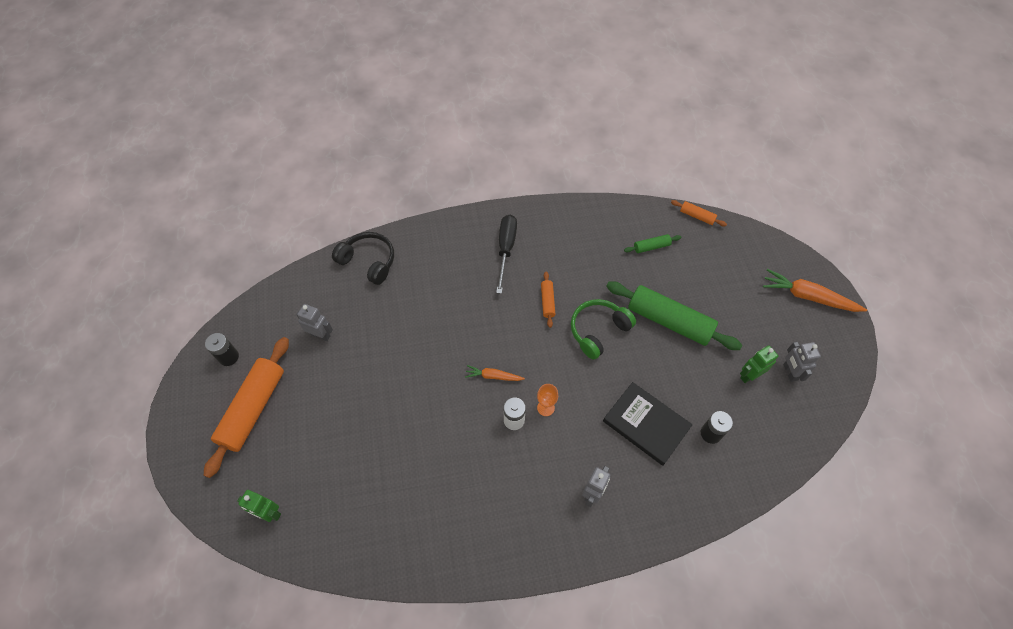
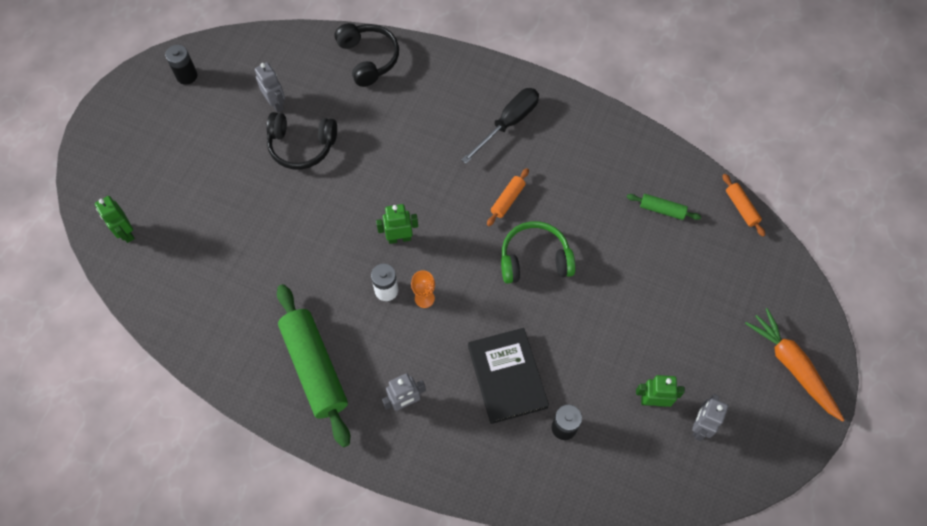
camera: 35 degrees right, 5 degrees up
orange rolling pin [204,337,289,478] -> none
orange carrot [465,365,525,381] -> green robot [376,204,418,244]
green rolling pin [606,281,742,350] -> green rolling pin moved to [277,284,350,447]
none -> black headphones [266,112,337,169]

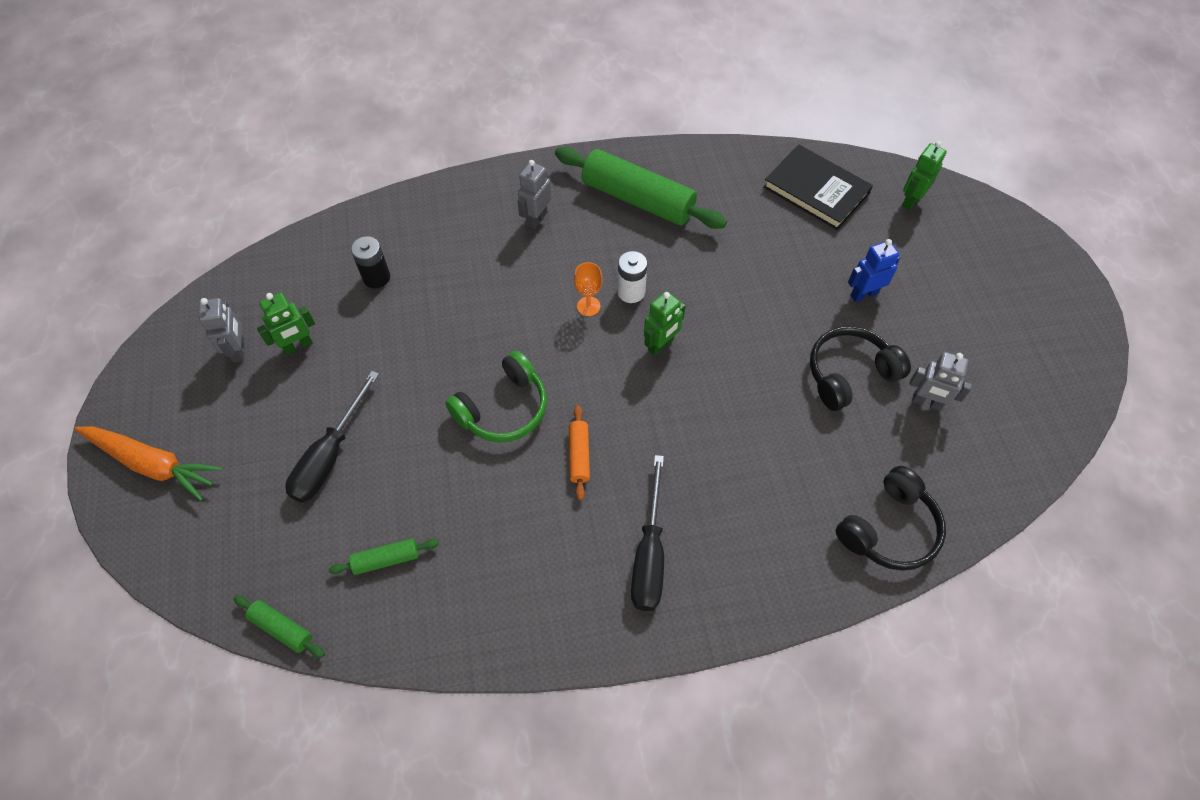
camera: 145 degrees right, 5 degrees down
green robot [95,196,135,243] -> green robot turned 75 degrees counterclockwise [902,141,947,210]
black battery [165,45,198,85] -> none
black headphones [335,23,399,87] -> black headphones turned 75 degrees counterclockwise [836,466,946,571]
black book [468,328,549,424] -> black book moved to [763,145,873,230]
orange rolling pin [722,174,765,237] -> green rolling pin [234,595,325,658]
none -> black screwdriver [285,371,379,502]
none -> blue robot [848,239,900,302]

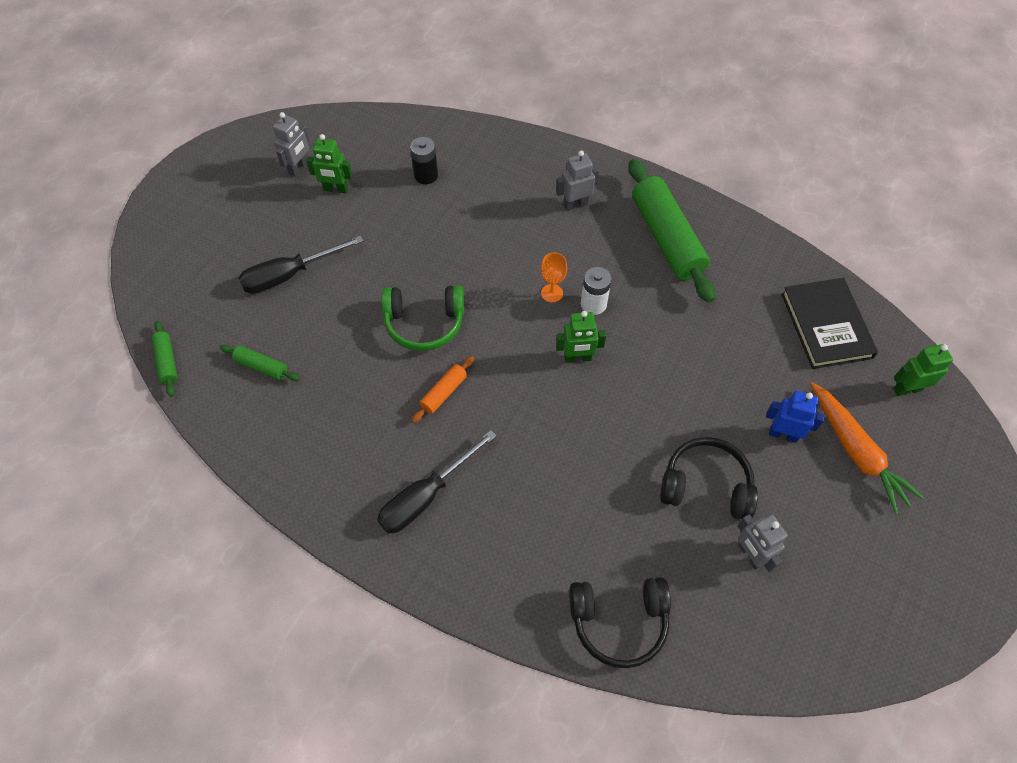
camera: 40 degrees right, 0 degrees up
orange carrot [74,426,223,501] -> orange carrot moved to [810,382,924,514]

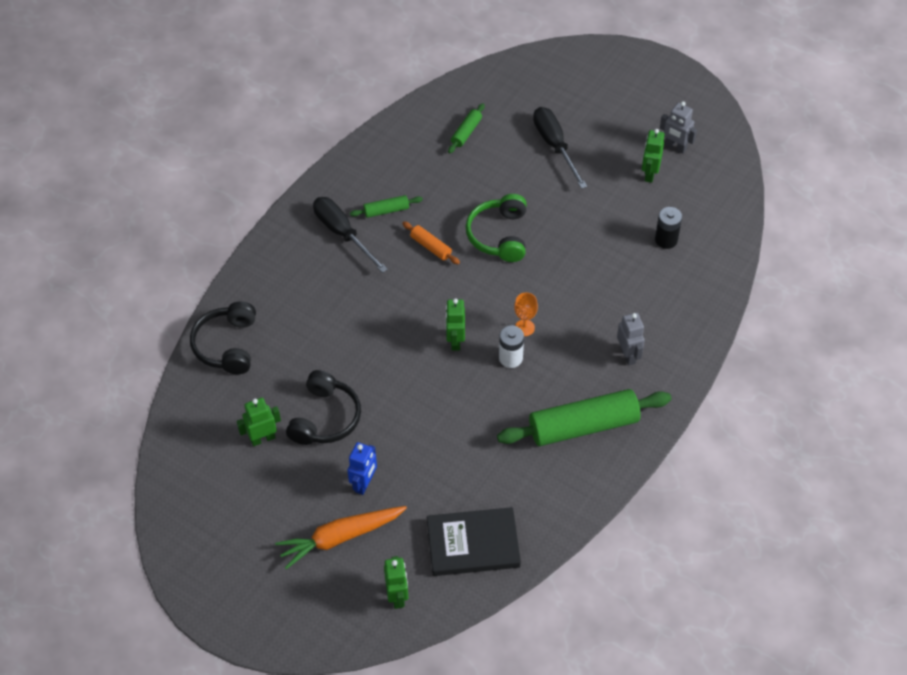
camera: 95 degrees right, 5 degrees down
green rolling pin [151,321,178,397] -> green rolling pin moved to [350,195,423,218]
grey robot [737,514,787,572] -> green robot [237,398,281,446]

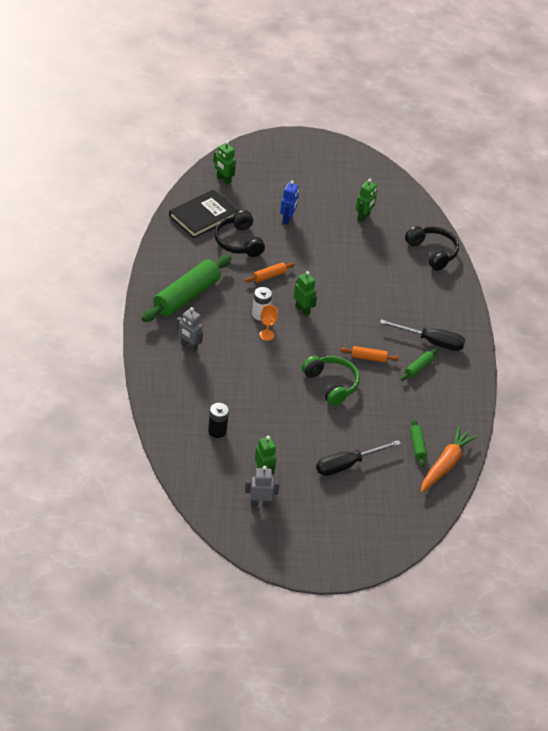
camera: 140 degrees right, 10 degrees down
orange carrot [275,506,407,569] -> orange carrot moved to [421,426,478,493]
black headphones [286,370,361,445] -> black headphones moved to [214,210,265,257]
blue robot [347,442,377,495] -> blue robot turned 150 degrees counterclockwise [280,180,299,225]
black screwdriver [533,107,587,189] -> black screwdriver turned 120 degrees clockwise [316,440,401,476]
none -> orange rolling pin [245,262,295,282]

